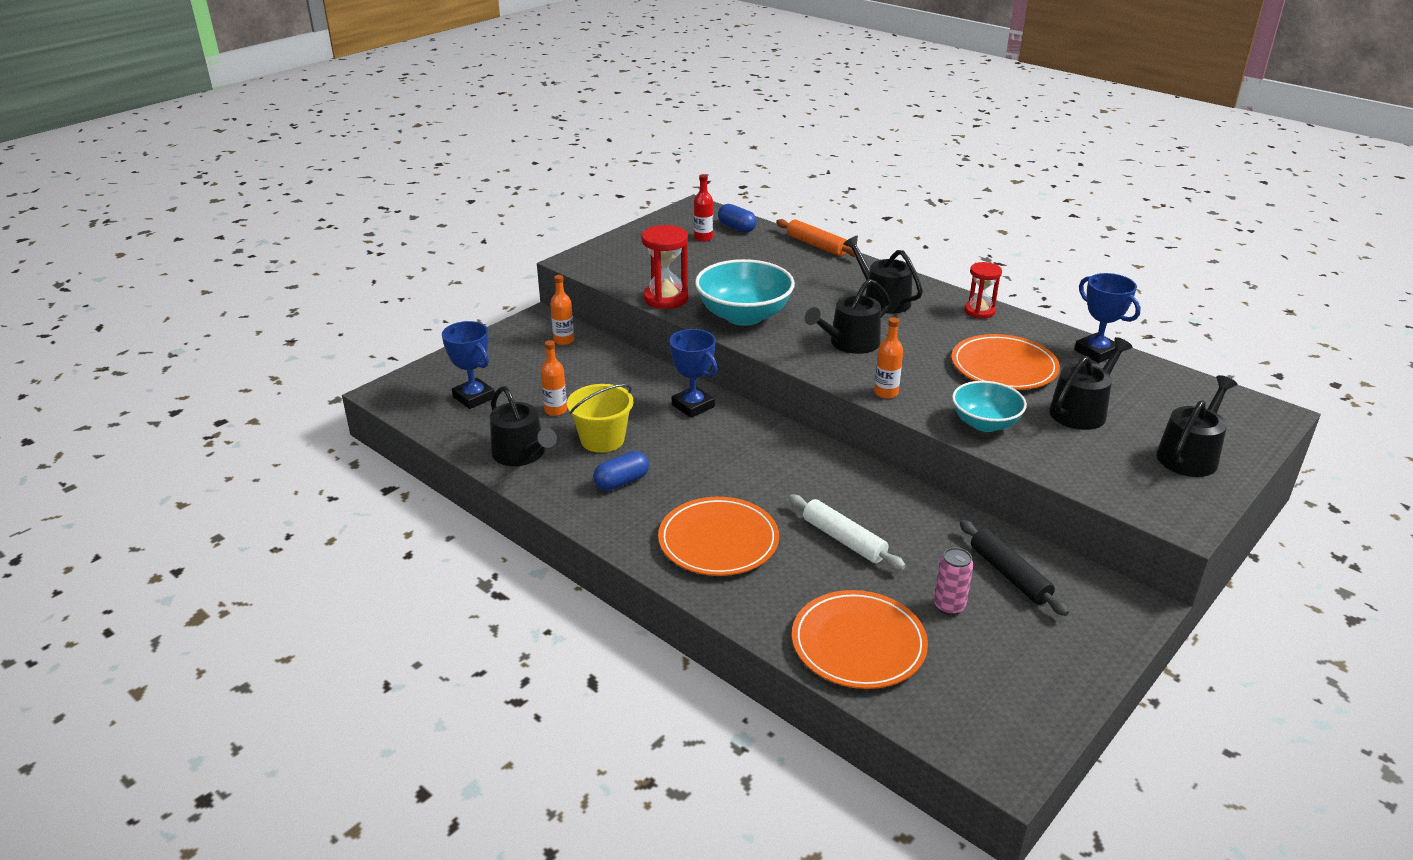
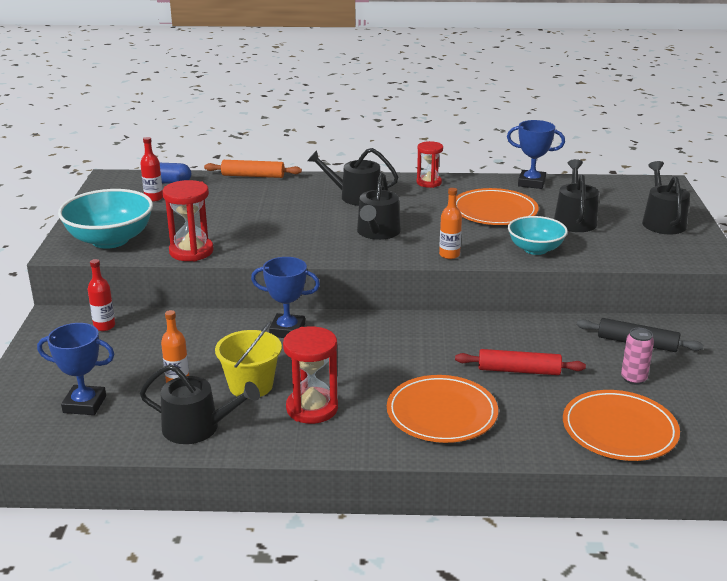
camera: 40 degrees left, 5 degrees down
orange bottle [550,275,574,345] -> red bottle [87,259,115,331]
blue capsule [593,451,649,491] -> red hourglass [283,326,338,424]
turquoise bowl [695,259,795,326] -> turquoise bowl moved to [58,189,153,249]
white rolling pin [789,494,906,570] -> red rolling pin [455,349,586,375]

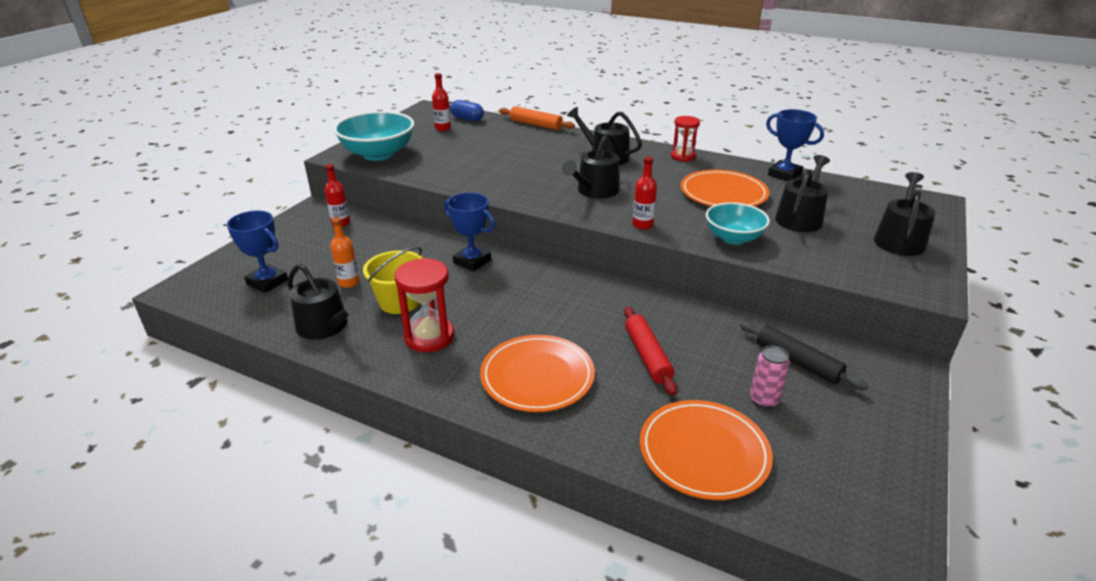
camera: 25 degrees right, 5 degrees up
red hourglass [163,180,214,261] -> none
orange bottle [439,188,462,259] -> red bottle [632,157,657,229]
red rolling pin [455,349,586,375] -> red rolling pin turned 45 degrees clockwise [624,307,677,396]

